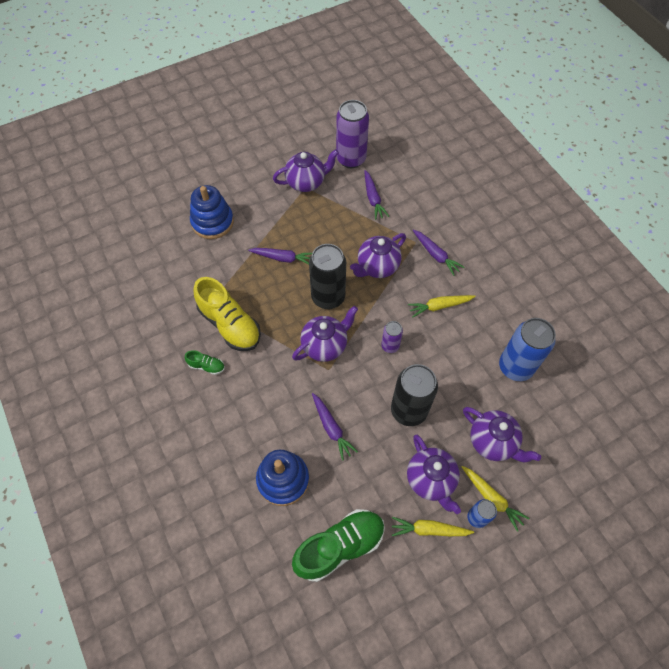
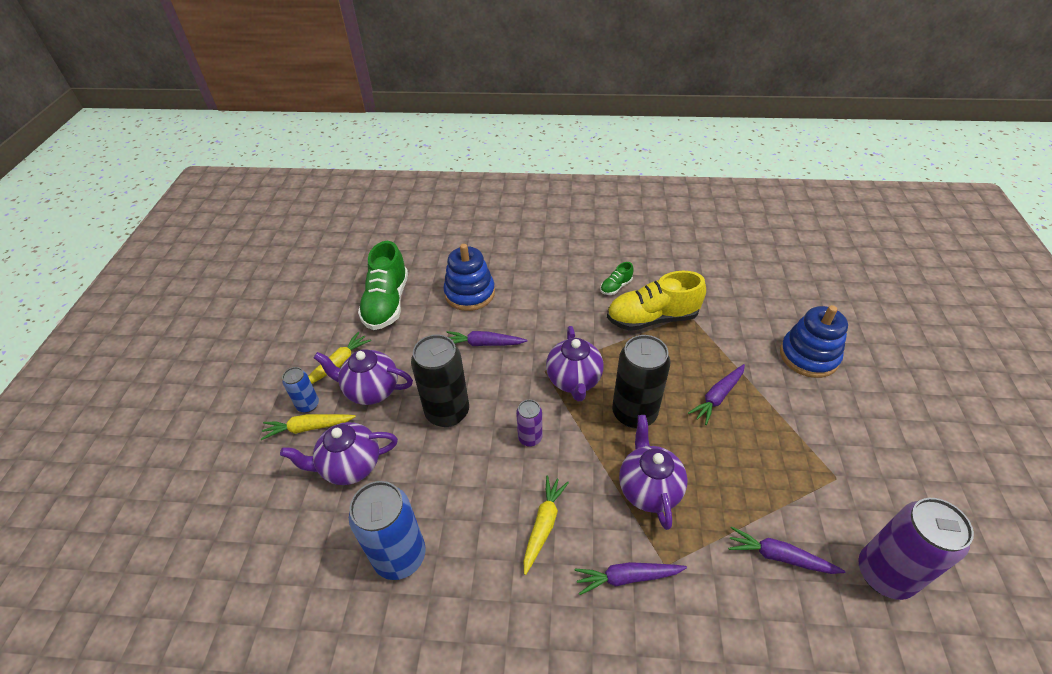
camera: 125 degrees right, 15 degrees down
purple teapot [273,149,339,192] -> none

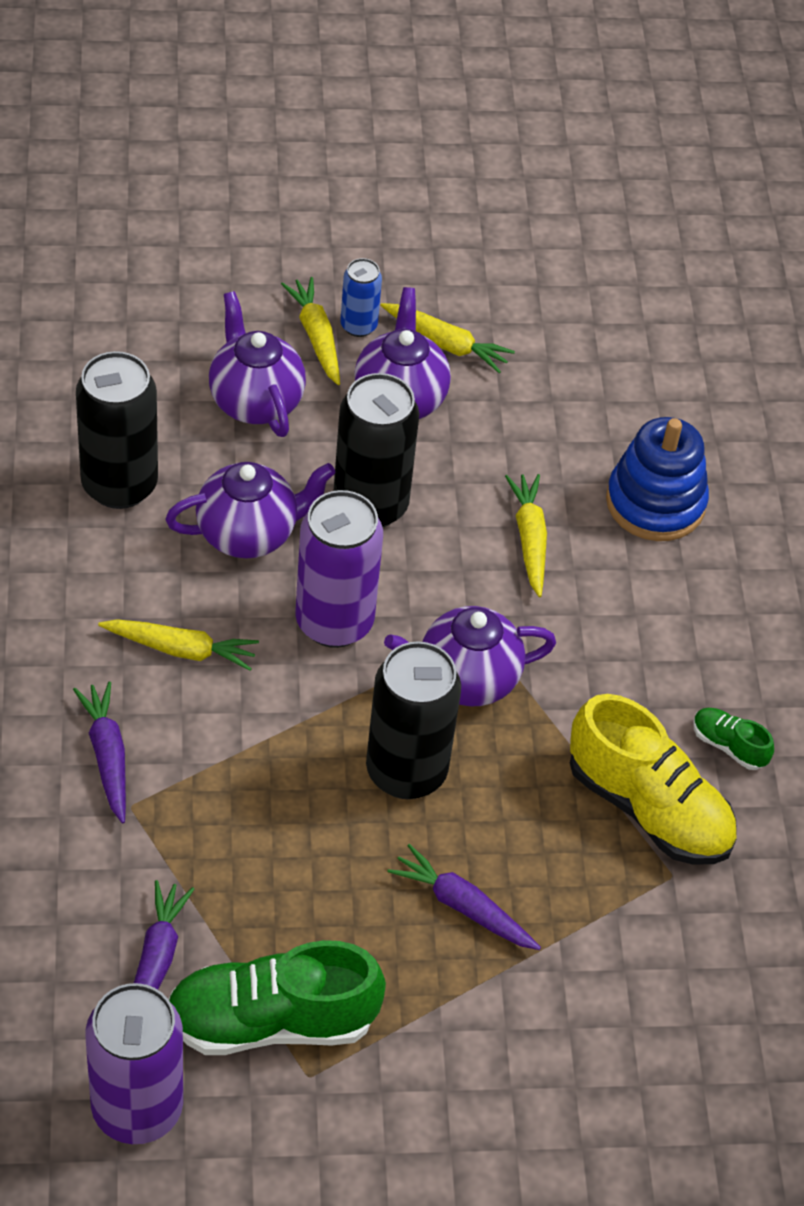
camera: 75 degrees right, 5 degrees up
blue can [349,481,426,580] -> black can [76,351,158,509]
green shoe [358,241,408,330] -> green shoe moved to [169,940,386,1055]
purple carrot [446,331,527,346] -> yellow carrot [505,474,547,597]
purple can [516,400,542,447] -> purple can [295,490,383,648], size x1.92
yellow shoe [607,271,706,331] -> yellow shoe turned 150 degrees clockwise [570,694,737,864]
purple teapot [619,415,687,530] -> purple teapot moved to [166,462,336,558]
blue stacking toy [780,305,848,378] -> none

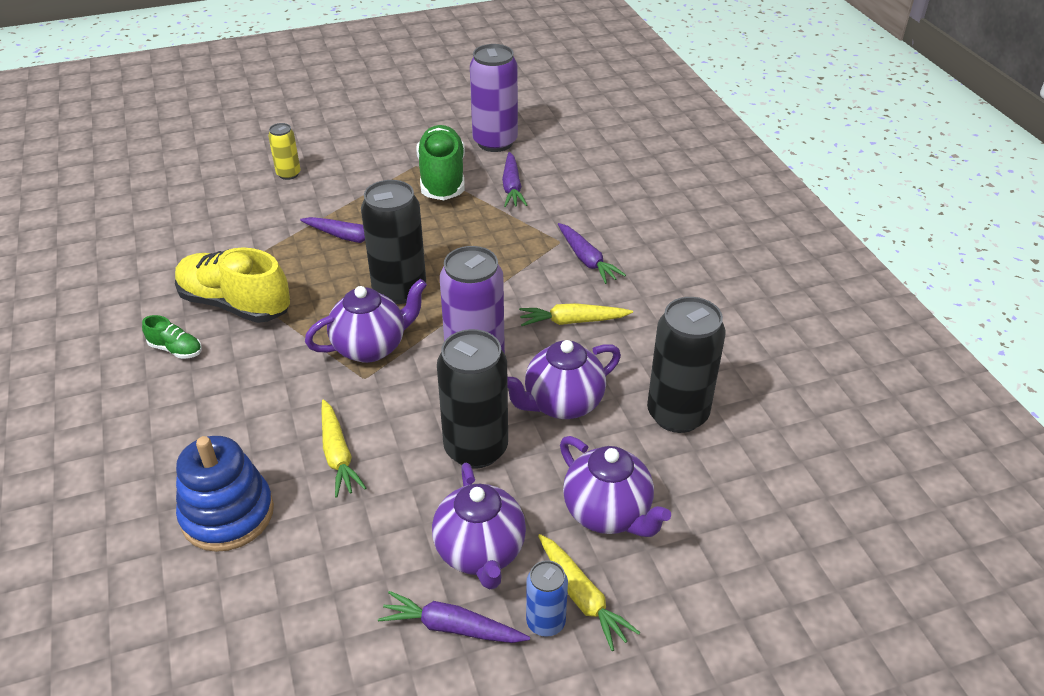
camera: 170 degrees right, 10 degrees down
green shoe [169,940,386,1055] -> green shoe turned 75 degrees counterclockwise [416,125,465,200]
yellow carrot [380,303,515,373] -> purple carrot [378,591,530,643]
none -> yellow can [268,123,301,180]

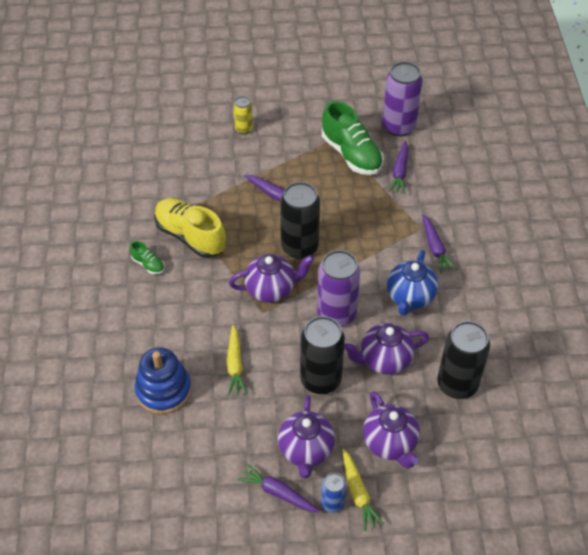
camera: 15 degrees right, 10 degrees up
green shoe [416,125,465,200] -> green shoe turned 135 degrees clockwise [322,101,384,175]
yellow carrot [519,303,633,326] -> blue teapot [387,250,438,316]

